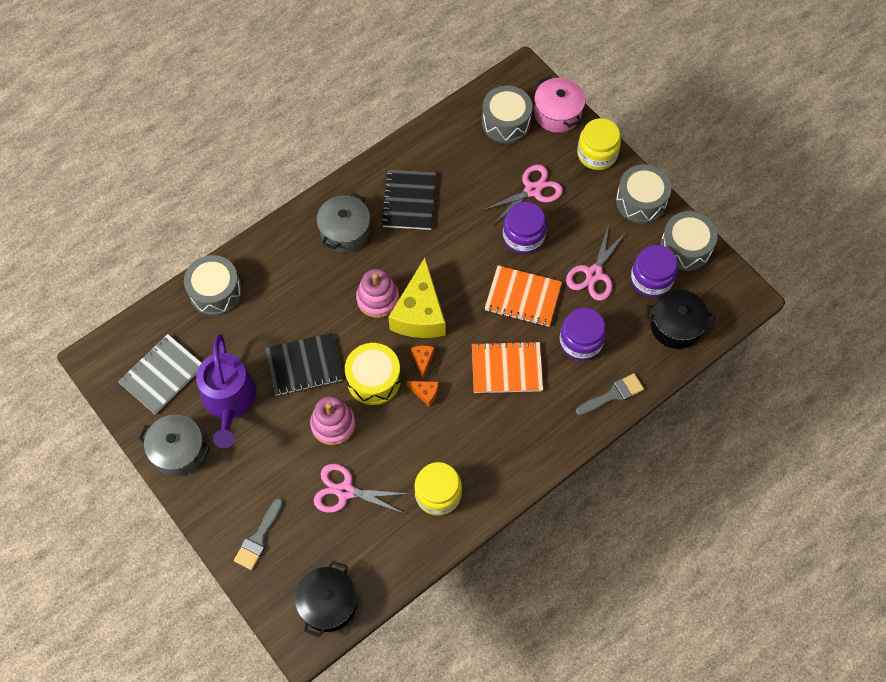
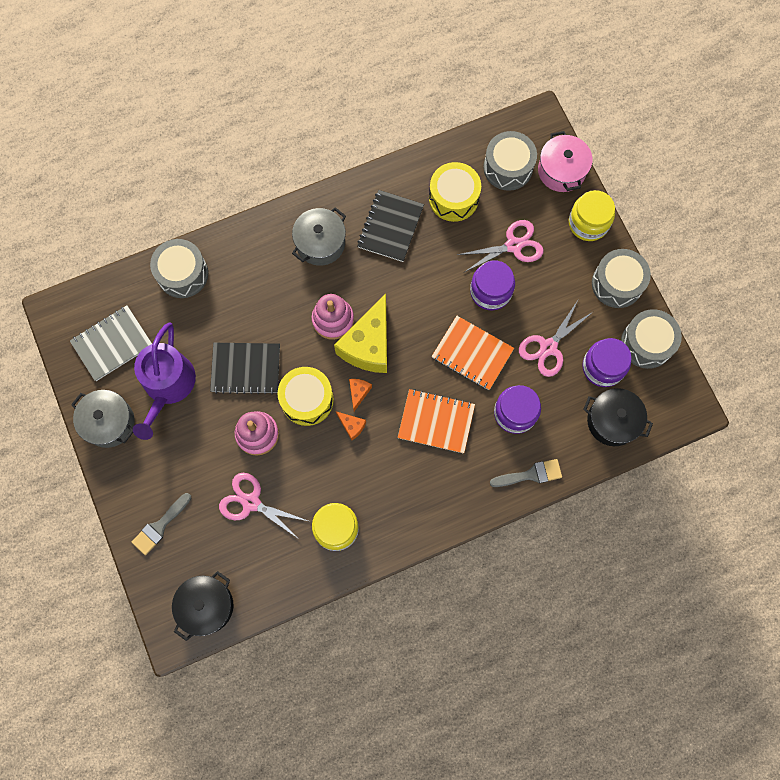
camera: 15 degrees right, 10 degrees up
none -> yellow drum [429,162,481,222]

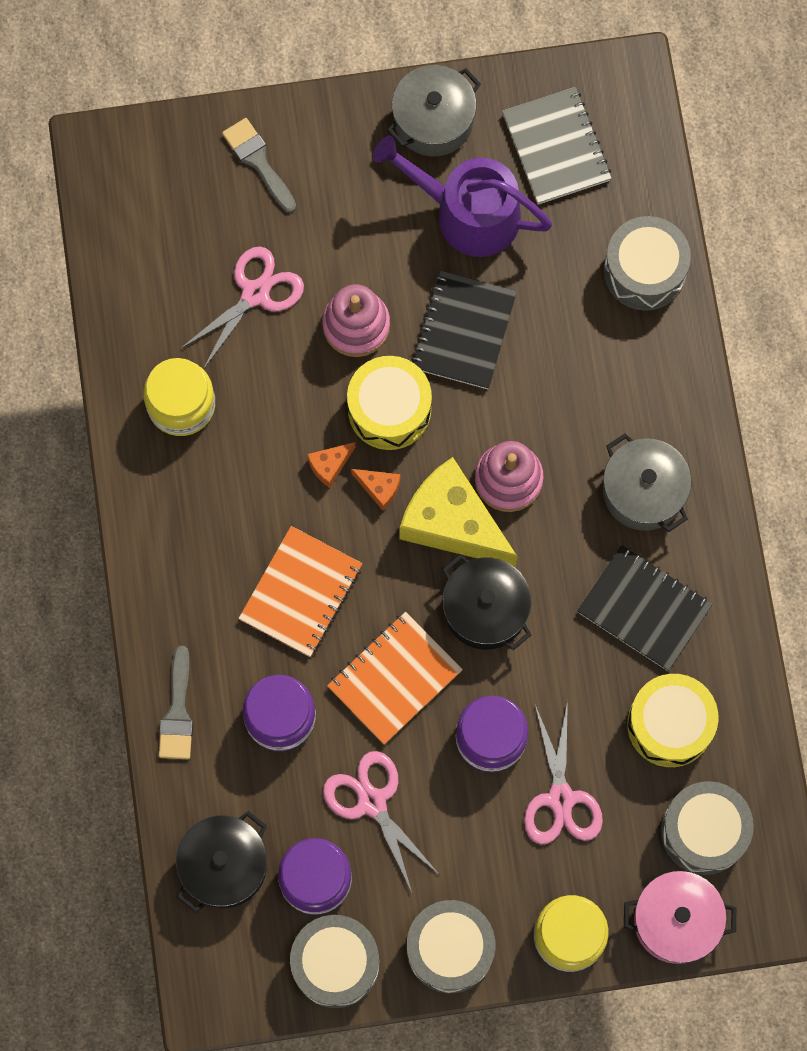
camera: 105 degrees right, 0 degrees up
black pot [172,571,233,641] -> black pot moved to [442,554,531,650]

